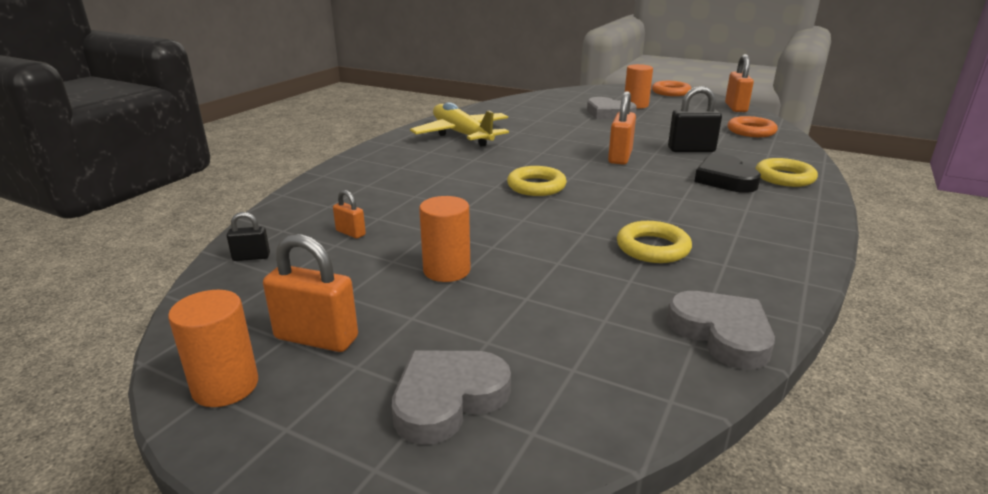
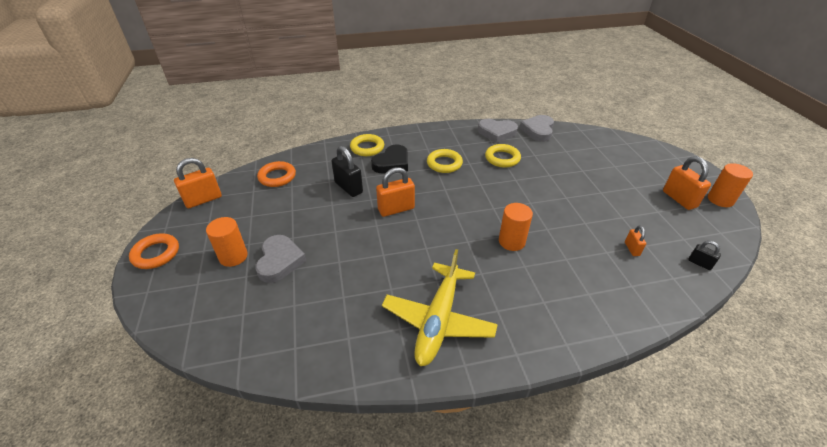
camera: 130 degrees left, 15 degrees up
grey heart [392,350,511,445] -> grey heart moved to [478,119,518,143]
orange cylinder [419,196,471,282] -> orange cylinder moved to [499,203,533,251]
yellow ring [507,166,567,196] -> yellow ring moved to [427,149,463,173]

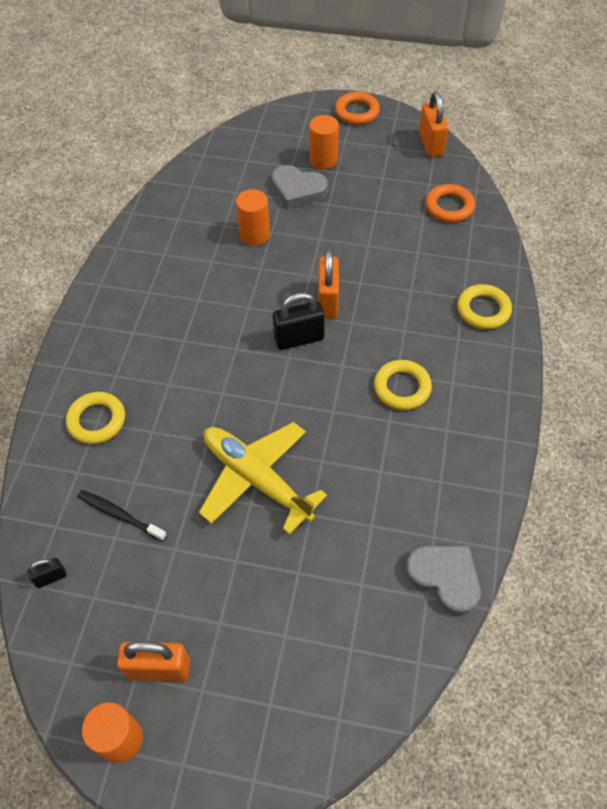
camera: 115 degrees right, 15 degrees up
black padlock [331,146,363,197] -> black padlock moved to [273,292,325,350]
black heart [371,144,408,174] -> none
yellow plane [382,249,498,366] -> yellow plane moved to [199,422,327,535]
grey heart [478,119,518,143] -> none
yellow ring [485,144,521,167] -> yellow ring moved to [66,392,125,444]
orange cylinder [499,203,533,251] -> orange cylinder moved to [236,189,270,245]
orange padlock [625,226,646,256] -> black toothbrush [78,490,167,542]

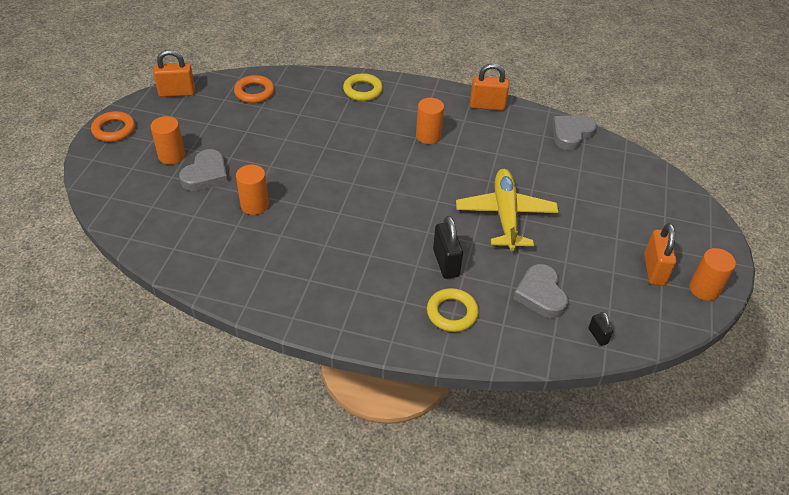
camera: 90 degrees left, 10 degrees down
black toothbrush [78,490,167,542] -> grey heart [513,264,568,318]
yellow plane [199,422,327,535] -> yellow plane turned 135 degrees clockwise [456,169,559,251]
black padlock [273,292,325,350] -> black padlock moved to [433,216,463,279]
orange padlock [318,249,339,318] -> orange padlock moved to [470,63,509,111]
yellow ring [374,360,432,410] -> orange cylinder [416,98,444,144]

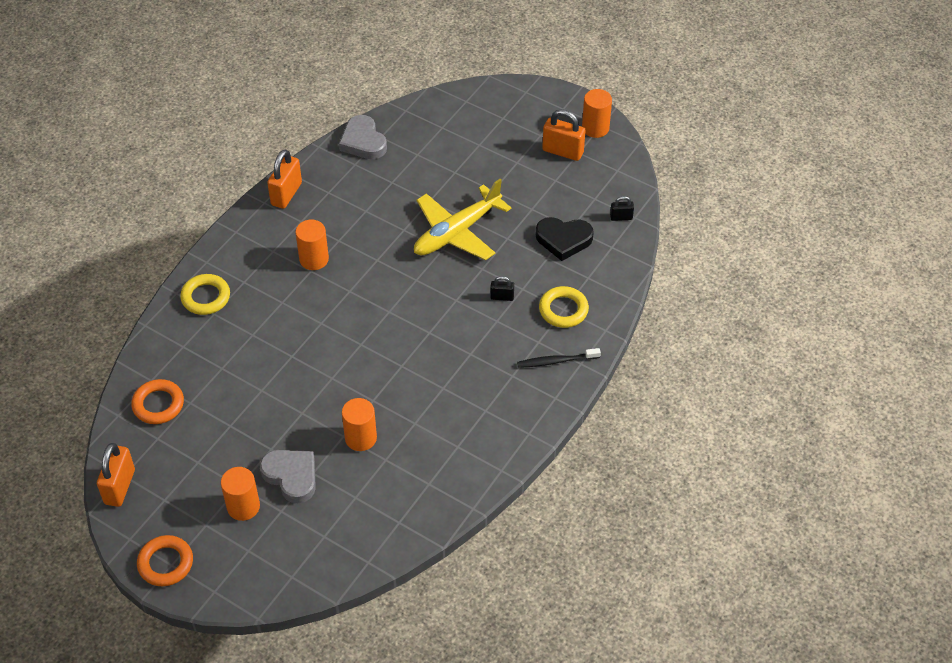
camera: 70 degrees left, 5 degrees up
black padlock [433,216,463,279] -> black padlock [490,276,514,301], size x0.53
yellow plane [456,169,559,251] -> yellow plane turned 60 degrees counterclockwise [414,179,511,260]
grey heart [513,264,568,318] -> black heart [536,217,594,261]
none -> black toothbrush [517,348,601,368]

